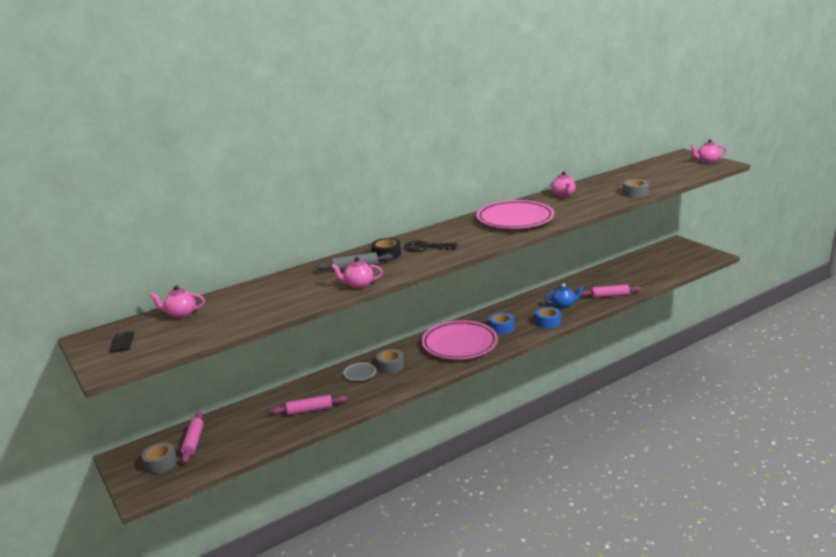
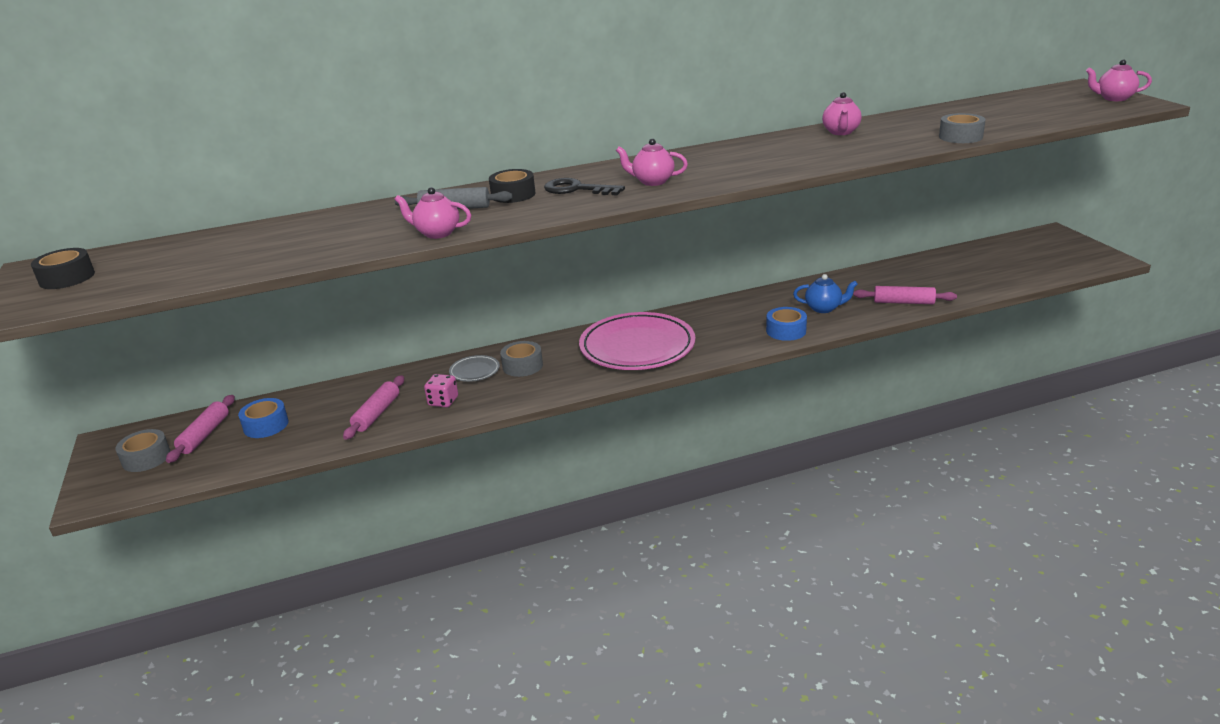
camera: 15 degrees right, 5 degrees up
black phone [109,332,134,353] -> black tape [31,248,95,289]
pink teapot [150,285,205,319] -> pink teapot moved to [616,138,688,186]
pink rolling pin [270,395,347,415] -> pink rolling pin turned 75 degrees counterclockwise [343,375,404,440]
pink plate [476,200,554,229] -> none
blue tape [489,312,514,334] -> blue tape moved to [238,398,288,438]
none -> pink dice [424,374,458,407]

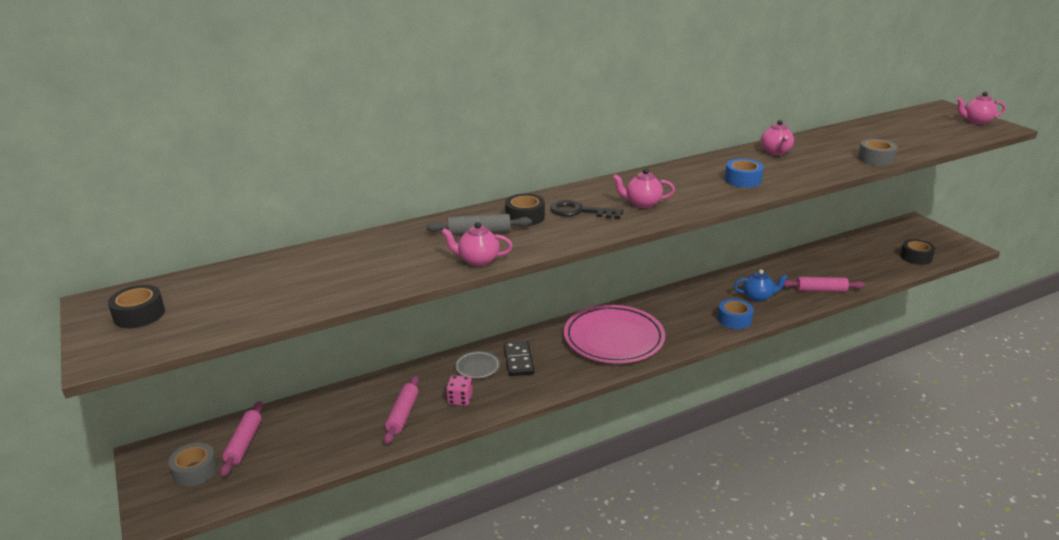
camera: 10 degrees left, 0 degrees up
blue tape [238,398,288,438] -> blue tape moved to [725,159,764,188]
grey tape [500,341,543,377] -> black domino [504,341,535,376]
none -> black tape [900,239,935,265]

